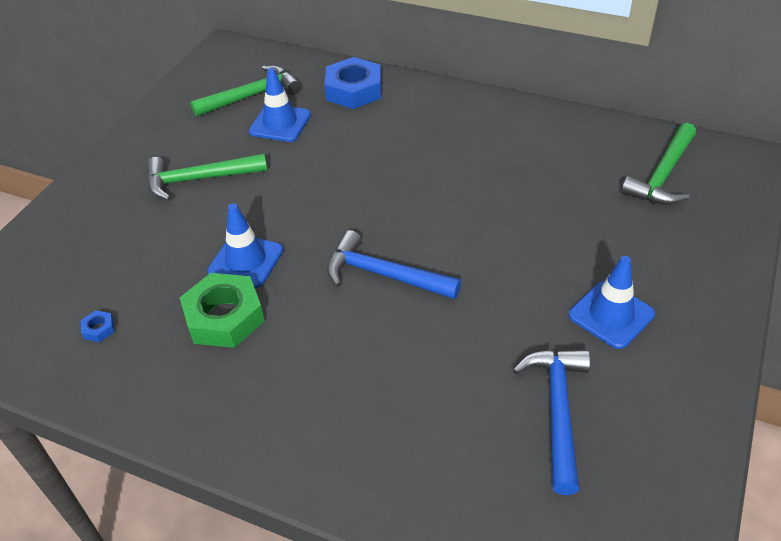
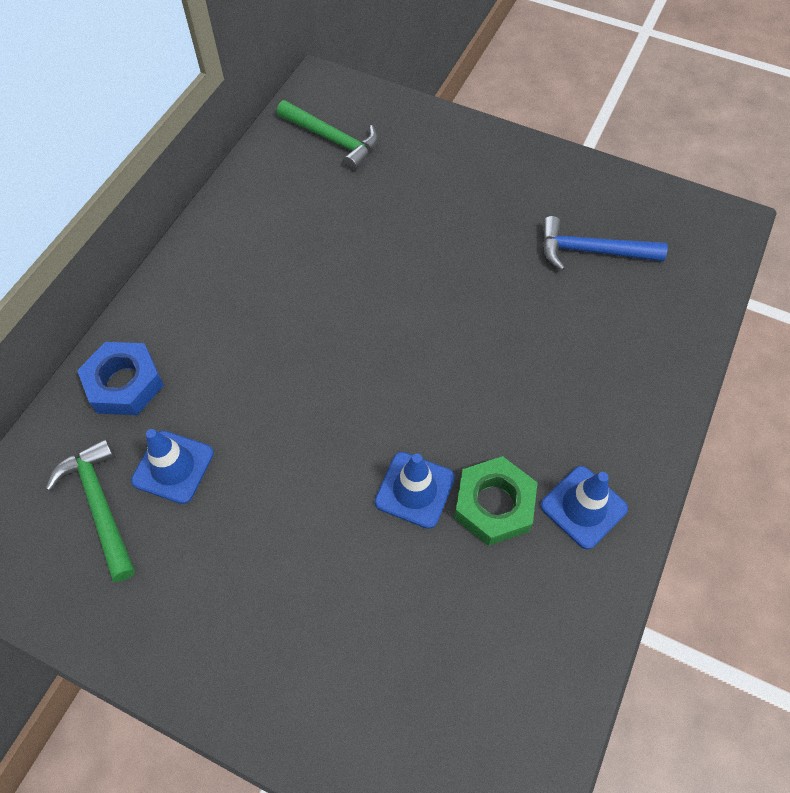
camera: 90 degrees left, 15 degrees up
blue nut [81,311,115,342] -> none
green hammer [147,153,268,201] -> none
blue hammer [327,230,461,299] -> none
blue traffic cone [569,256,655,349] -> blue traffic cone moved to [540,466,628,549]

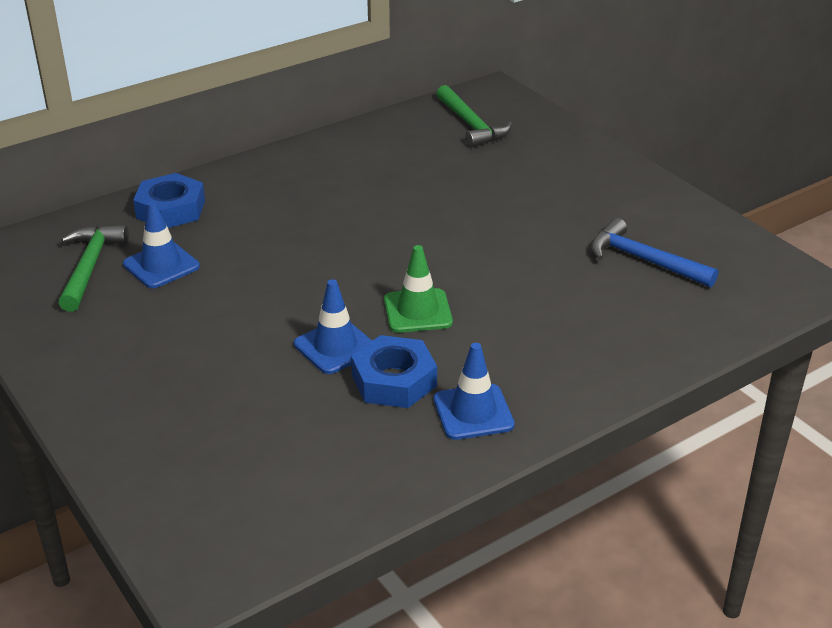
camera: 30 degrees right, 25 degrees down
green nut [454,456,538,546] -> blue nut [351,335,437,408]
none -> green traffic cone [384,245,453,333]

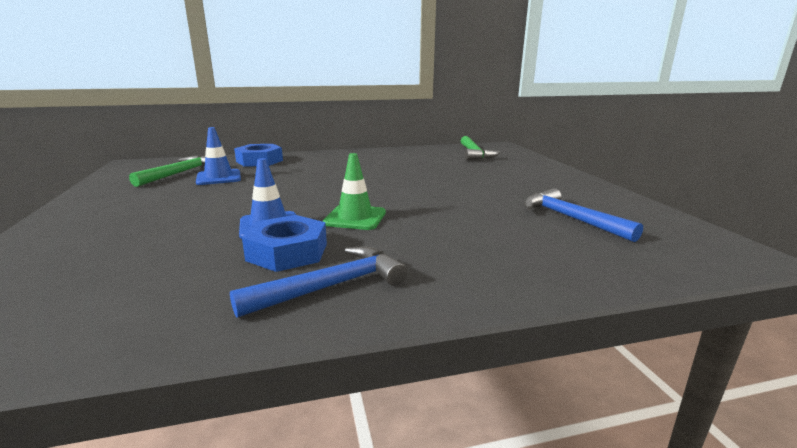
camera: 20 degrees right, 15 degrees down
blue traffic cone [434,343,515,440] -> blue hammer [230,246,407,318]

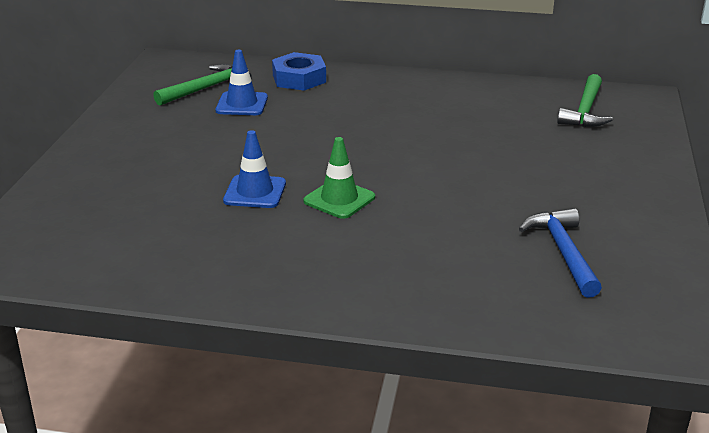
camera: 25 degrees right, 10 degrees up
blue hammer [230,246,407,318] -> none
blue nut [242,215,327,272] -> none

